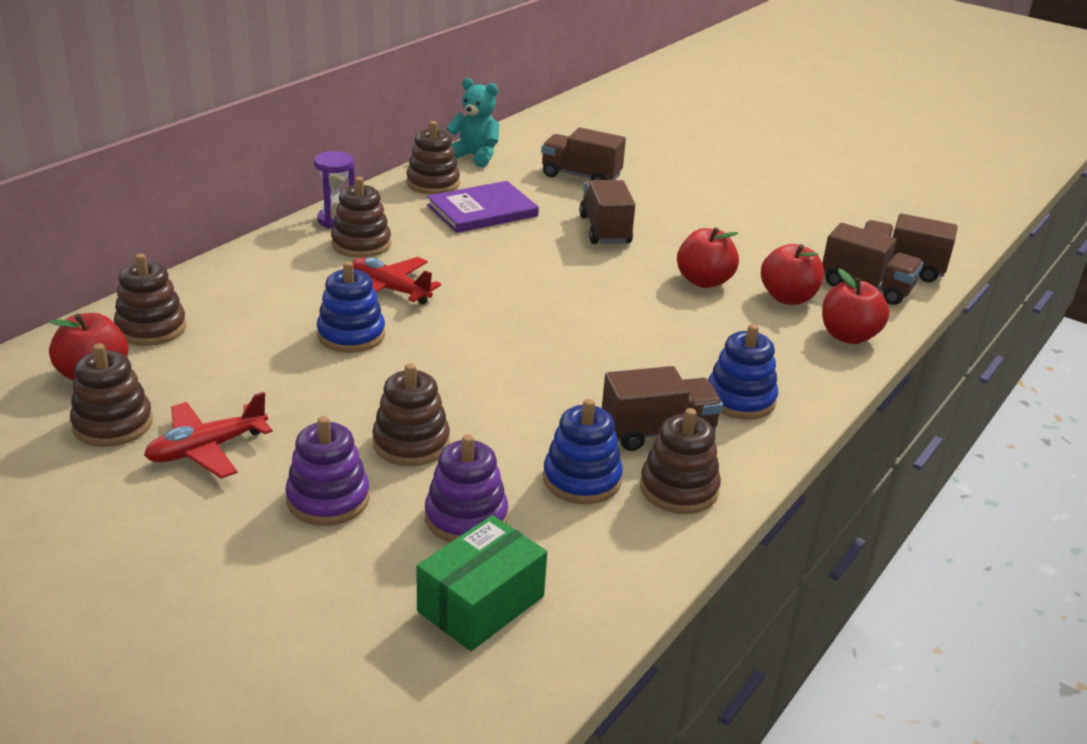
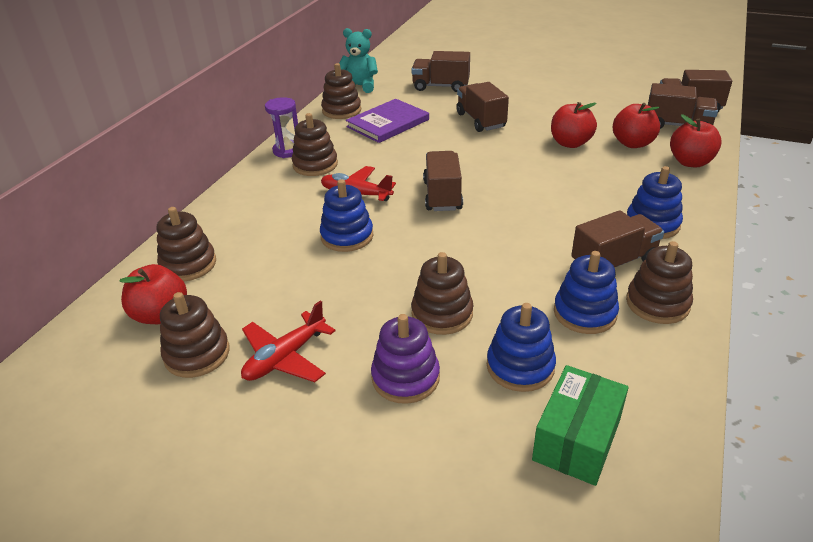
camera: 10 degrees left, 5 degrees up
purple stacking toy [425,434,508,543] -> blue stacking toy [487,303,556,392]
none -> brown truck [423,151,463,211]

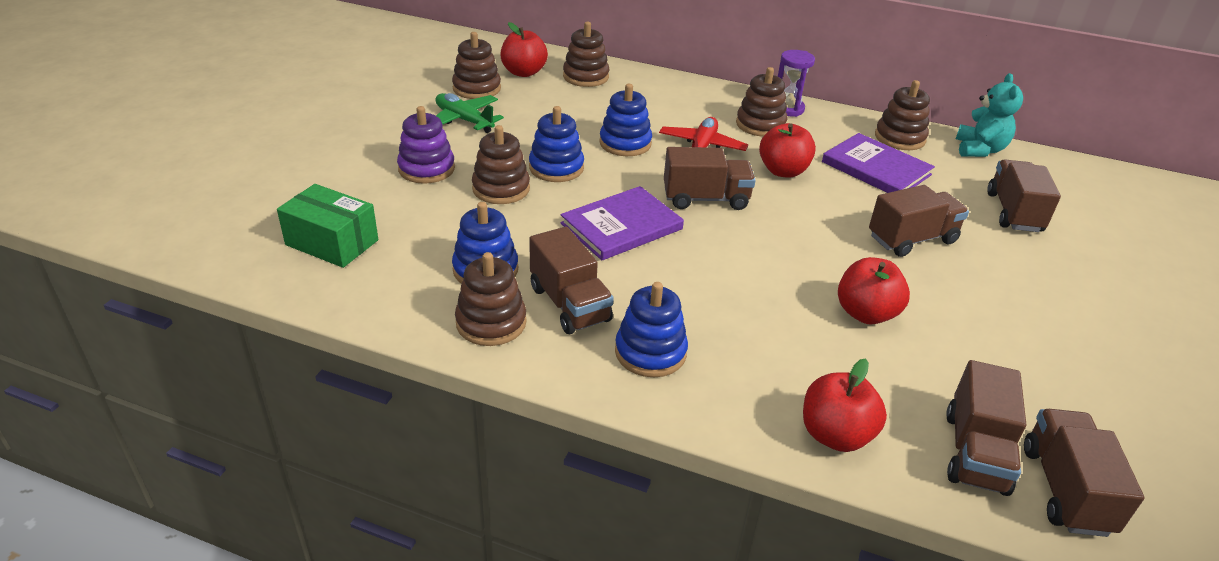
camera: 85 degrees right, 0 degrees up
red plane [241,301,335,382] -> green plane [435,93,504,133]
blue stacking toy [487,303,556,392] -> blue stacking toy moved to [529,106,584,182]
red apple [613,103,660,148] -> red apple moved to [759,123,816,177]
none -> purple book [560,186,684,260]

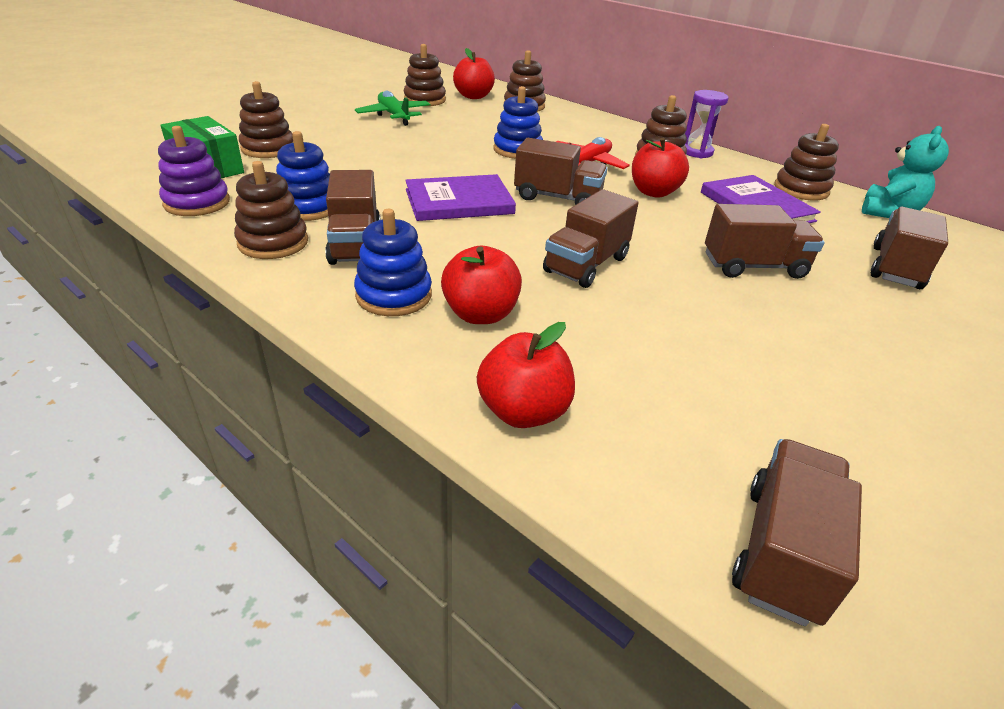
camera: 20 degrees right, 0 degrees up
purple stacking toy [397,106,455,184] -> purple stacking toy moved to [158,126,230,216]
brown stacking toy [472,125,530,204] -> brown stacking toy moved to [239,81,294,158]
blue stacking toy [529,106,584,182] -> none
red apple [838,257,910,324] -> red apple moved to [441,245,522,324]
brown truck [946,360,1026,496] -> brown truck moved to [543,189,638,288]

